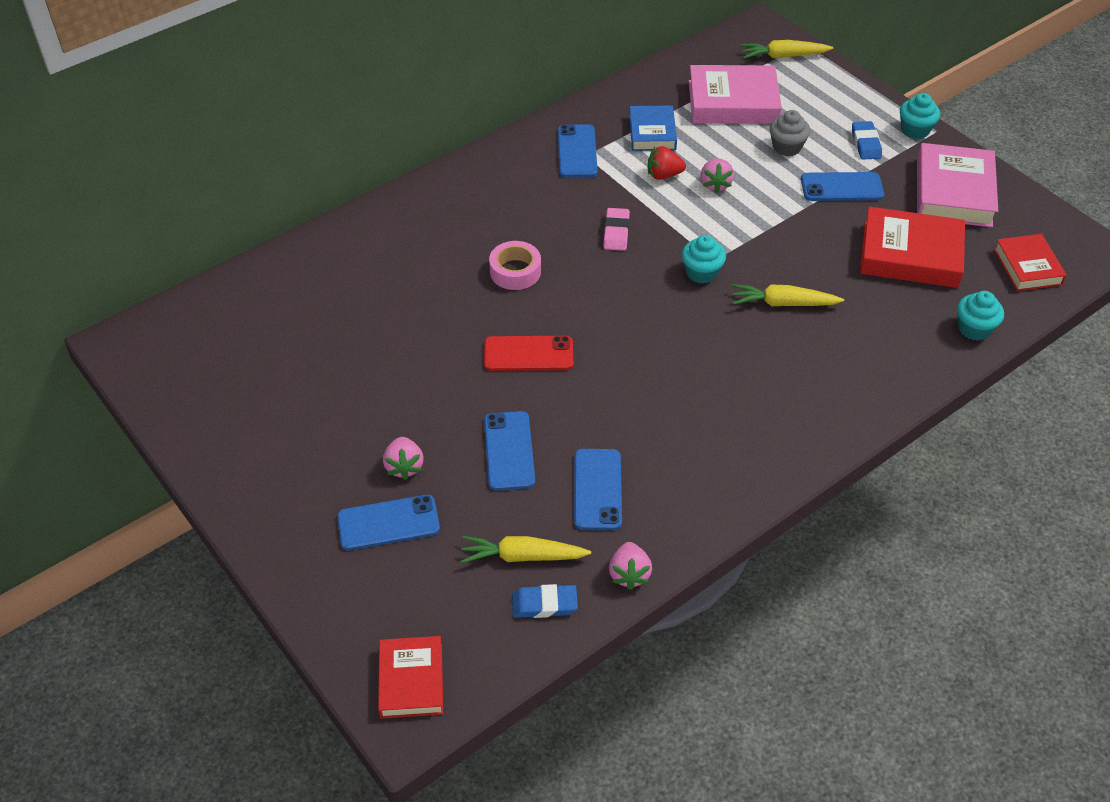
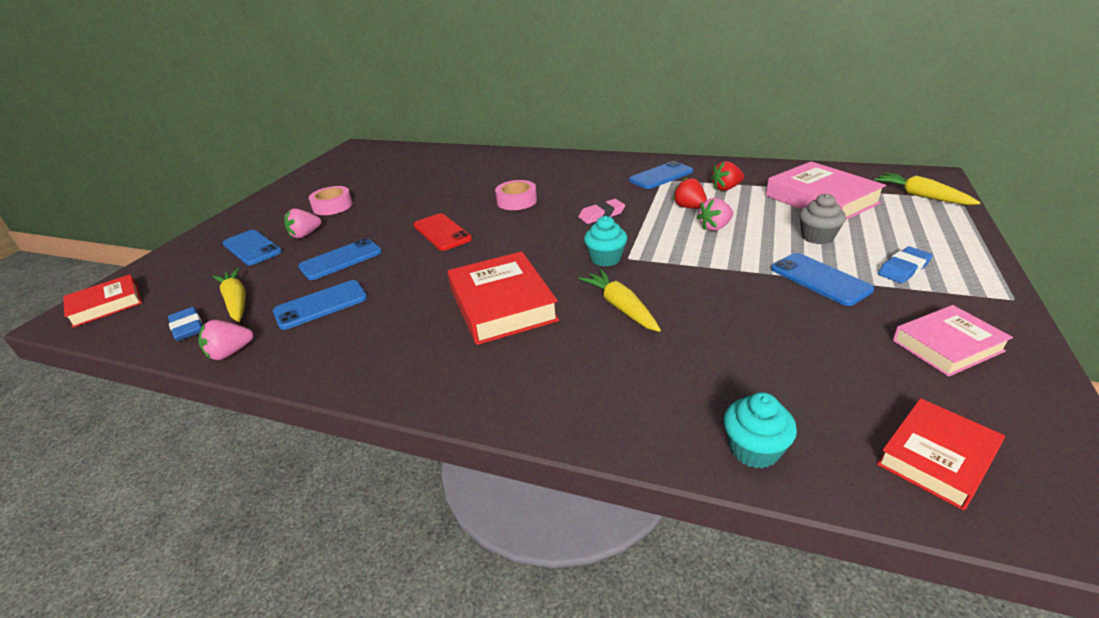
camera: 60 degrees right, 15 degrees down
blue book [629,106,677,151] -> red strawberry [710,161,744,191]
red book [860,206,965,288] -> red book moved to [447,251,559,345]
turquoise cupcake [900,93,940,139] -> none
pink book [917,143,998,227] -> pink book [892,305,1013,377], size x0.63
none -> pink tape [309,186,353,215]

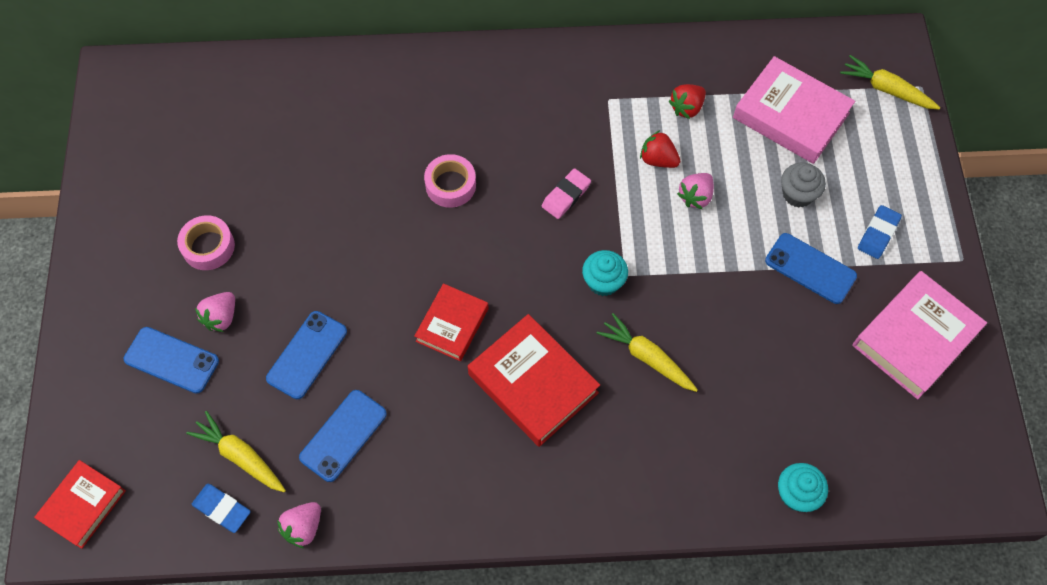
camera: 25 degrees left, 30 degrees up
red phone [414,213,472,251] -> none
blue phone [629,161,693,189] -> none
red book [877,398,1005,510] -> red book moved to [415,283,489,361]
pink book [892,305,1013,377] -> pink book [853,271,987,399], size x1.60

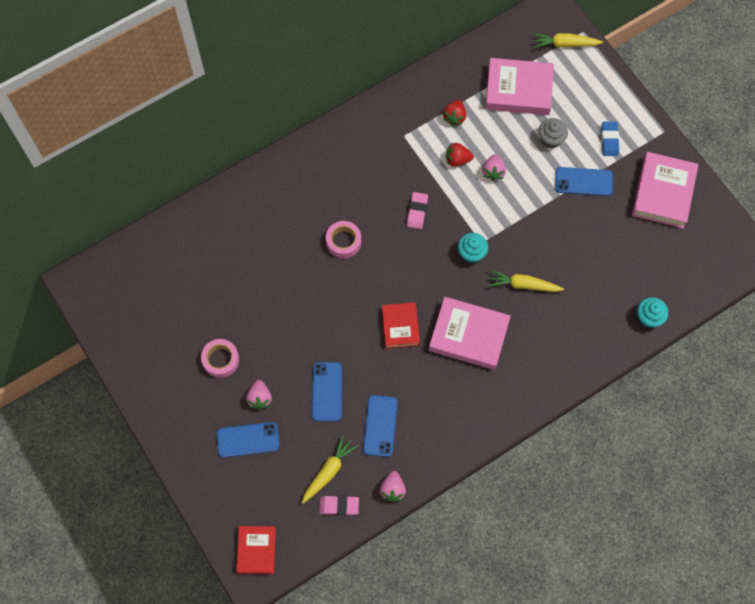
camera: 30 degrees left, 5 degrees up
yellow carrot [186,411,286,492] -> yellow carrot turned 120 degrees clockwise [302,435,358,503]
blue eraser [192,484,251,533] -> pink eraser [319,496,359,515]
red book [468,314,600,447] -> pink book [429,297,511,370]

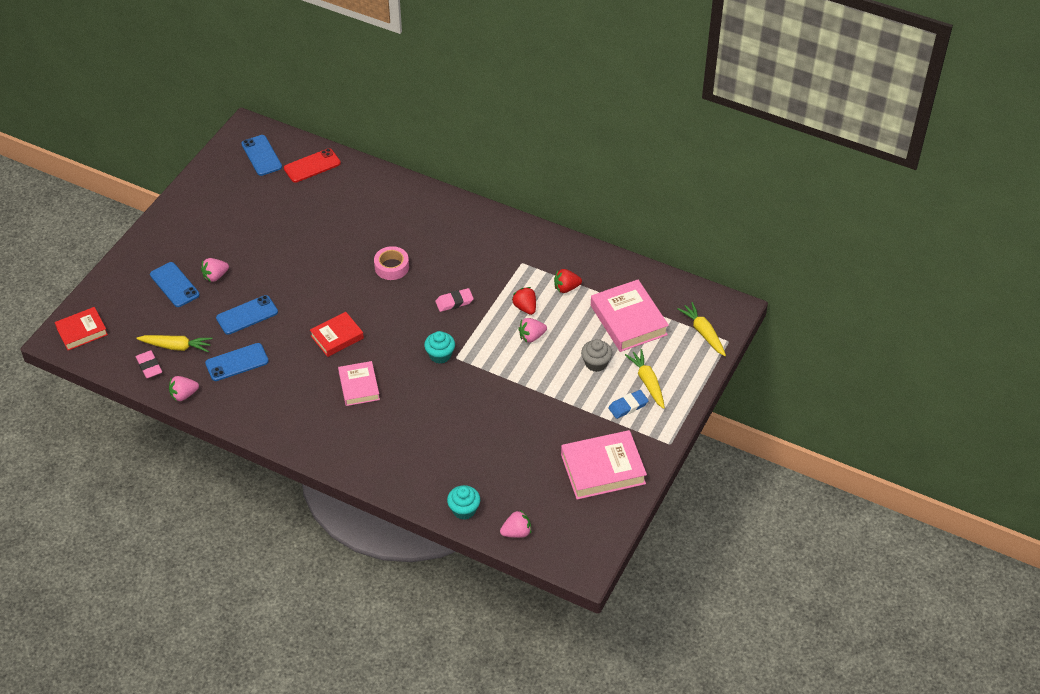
camera: 60 degrees right, 20 degrees down
pink tape [201,339,239,378] -> none
pink book [429,297,511,370] -> pink book [338,361,380,406], size x0.63
yellow carrot [488,269,564,292] -> yellow carrot moved to [625,349,665,409]
blue phone [555,167,613,196] -> blue phone moved to [241,135,282,176]
none -> red phone [284,148,341,183]
none -> pink strawberry [500,510,531,538]

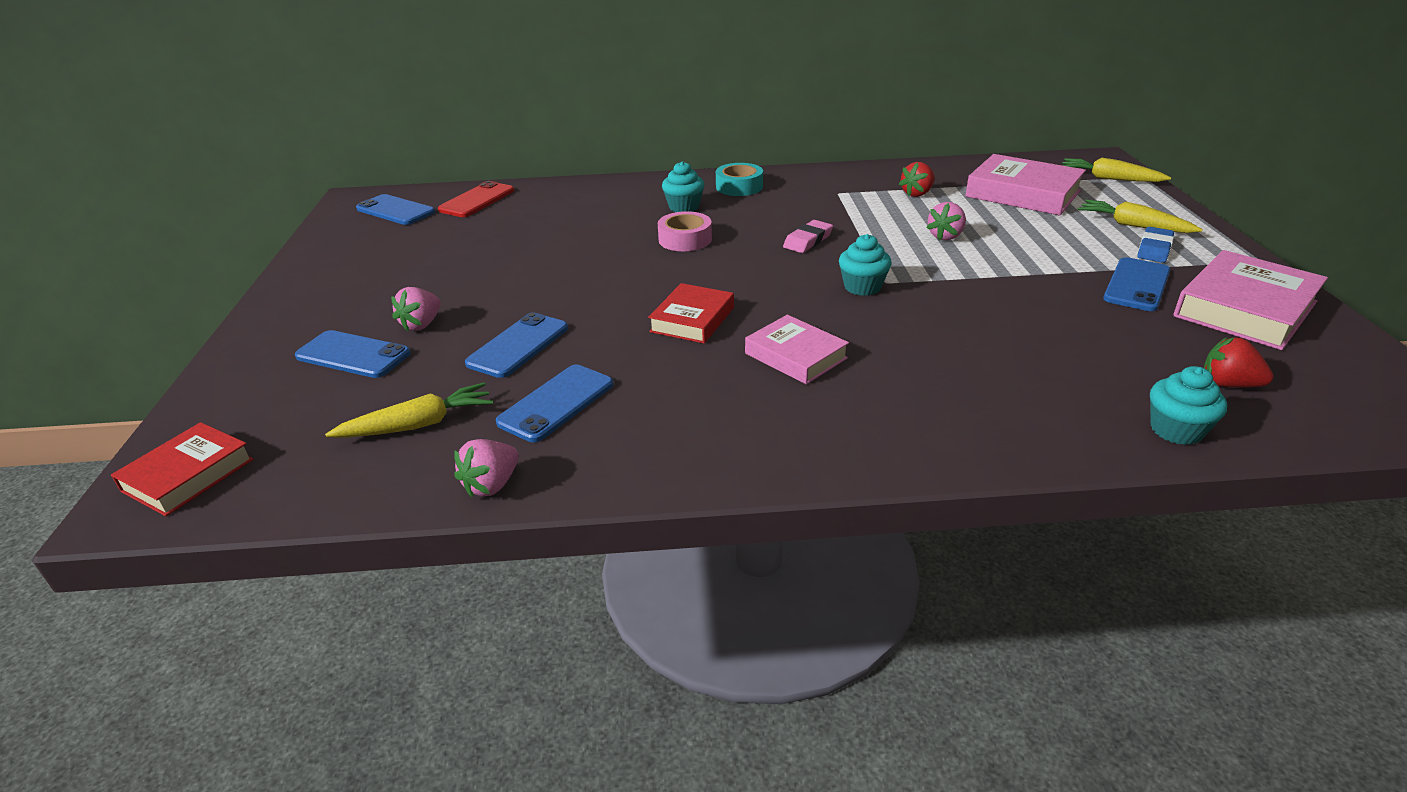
camera: 30 degrees left, 15 degrees down
pink eraser [136,350,162,378] -> none
pink strawberry [500,510,531,538] -> none
red strawberry [512,287,536,315] -> red strawberry moved to [1204,337,1274,388]
grey cupcake [581,339,612,372] -> none
none -> turquoise cupcake [662,161,704,212]
none -> turquoise tape [716,163,763,196]
none -> blue phone [1103,257,1170,311]

